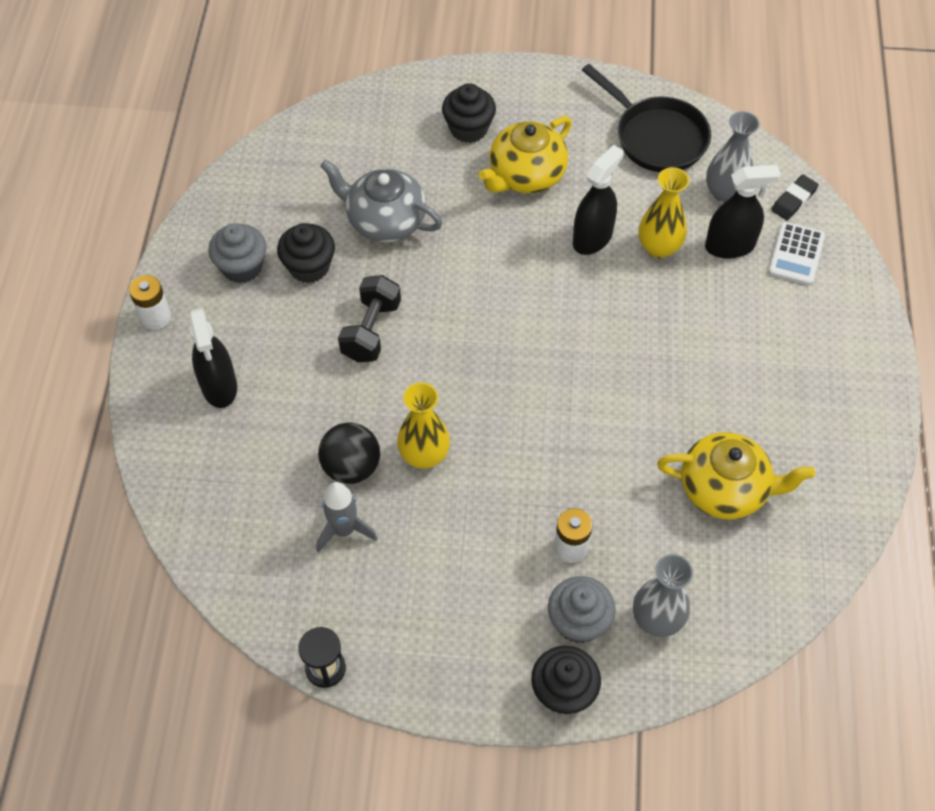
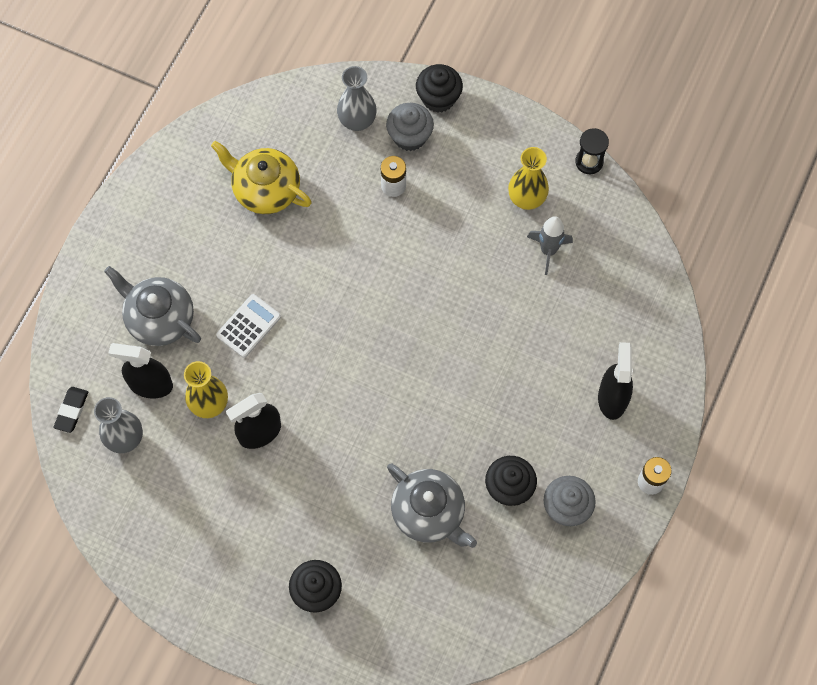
camera: 160 degrees left, 10 degrees up
black ball [318,423,380,484] -> none
black dumbbell [338,275,401,362] -> none
yellow vase [397,382,450,469] -> yellow vase moved to [508,147,549,210]
yellow teapot [478,116,572,193] -> none
black pan [582,64,711,172] -> none
white calculator [768,222,825,285] -> white calculator moved to [216,294,281,358]
black eraser [771,175,819,220] -> black eraser turned 45 degrees counterclockwise [53,387,88,433]
none -> grey teapot [104,266,201,346]

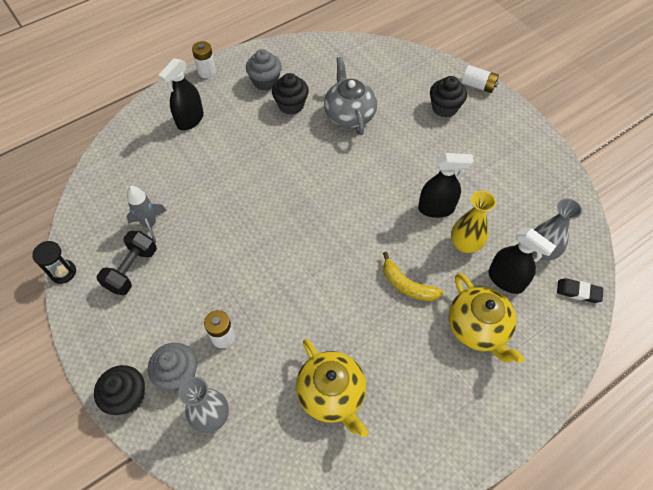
camera: 150 degrees left, 10 degrees down
black eraser [53,387,88,433] -> black eraser turned 60 degrees clockwise [557,278,603,303]
grey teapot [104,266,201,346] -> yellow teapot [448,273,524,363]
white calculator [216,294,281,358] -> yellow banana [383,252,444,301]
yellow vase [508,147,549,210] -> black dumbbell [97,231,157,295]
none -> white battery [461,65,499,93]

